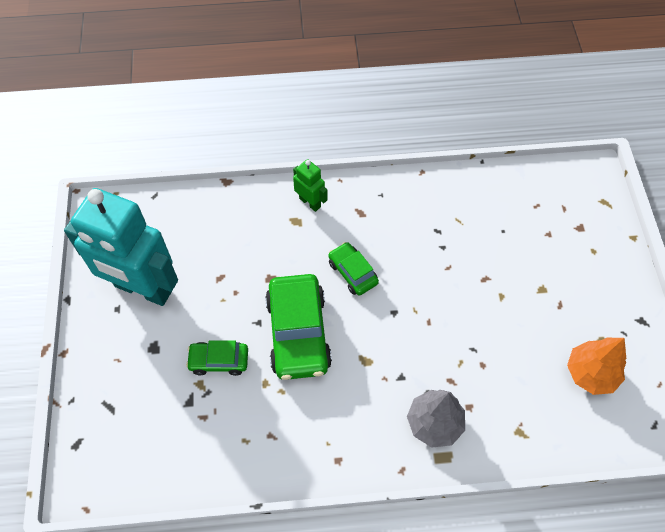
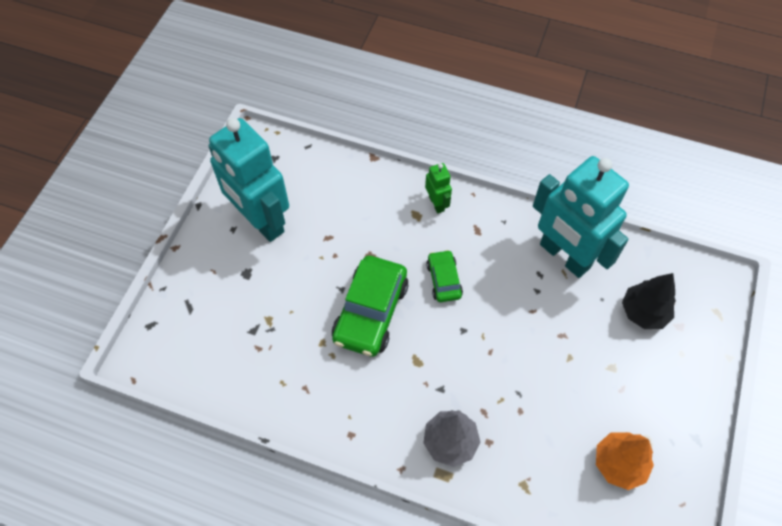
camera: 25 degrees right, 0 degrees up
green car [186,340,248,376] -> none
none -> turquoise robot [533,156,629,278]
none -> black tree [622,273,676,329]

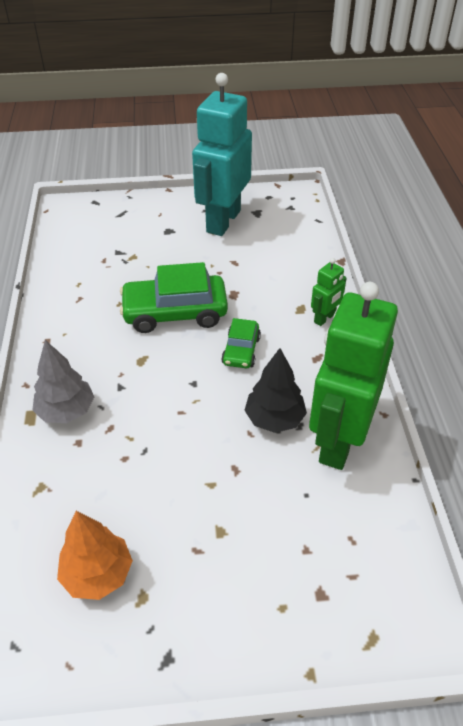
camera: 65 degrees right, 15 degrees down
green car [426,250,463,302] -> green car turned 135 degrees clockwise [221,318,261,368]
turquoise robot [533,156,629,278] -> green robot [309,282,398,470]
black tree [622,273,676,329] -> black tree moved to [244,348,307,433]

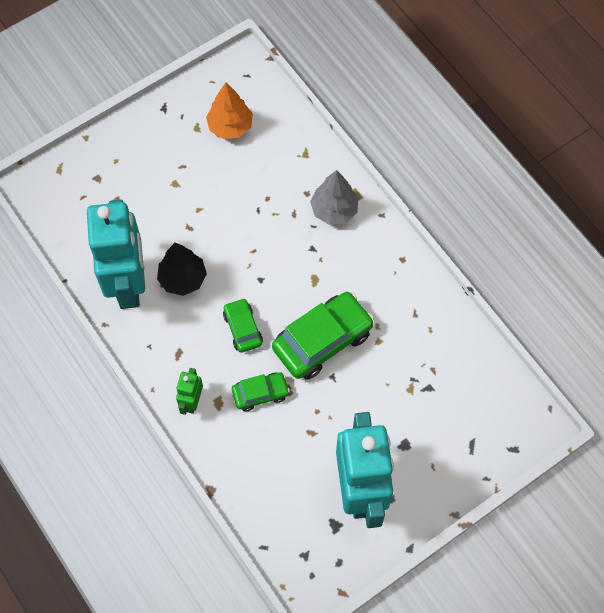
camera: 150 degrees right, 20 degrees up
green robot [309,282,398,470] -> turquoise robot [87,199,145,309]
none -> green car [232,372,290,411]

